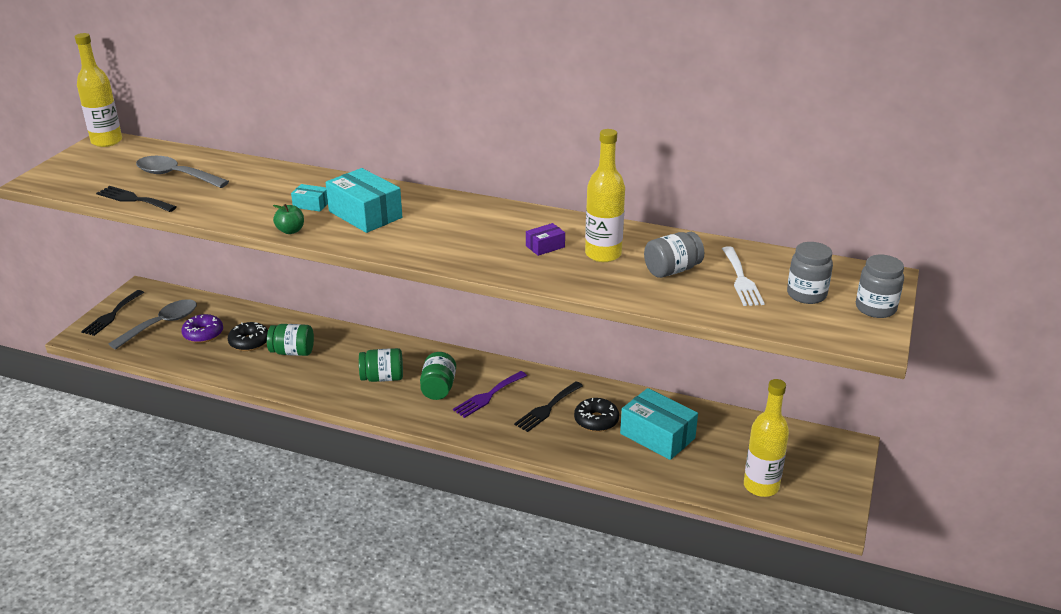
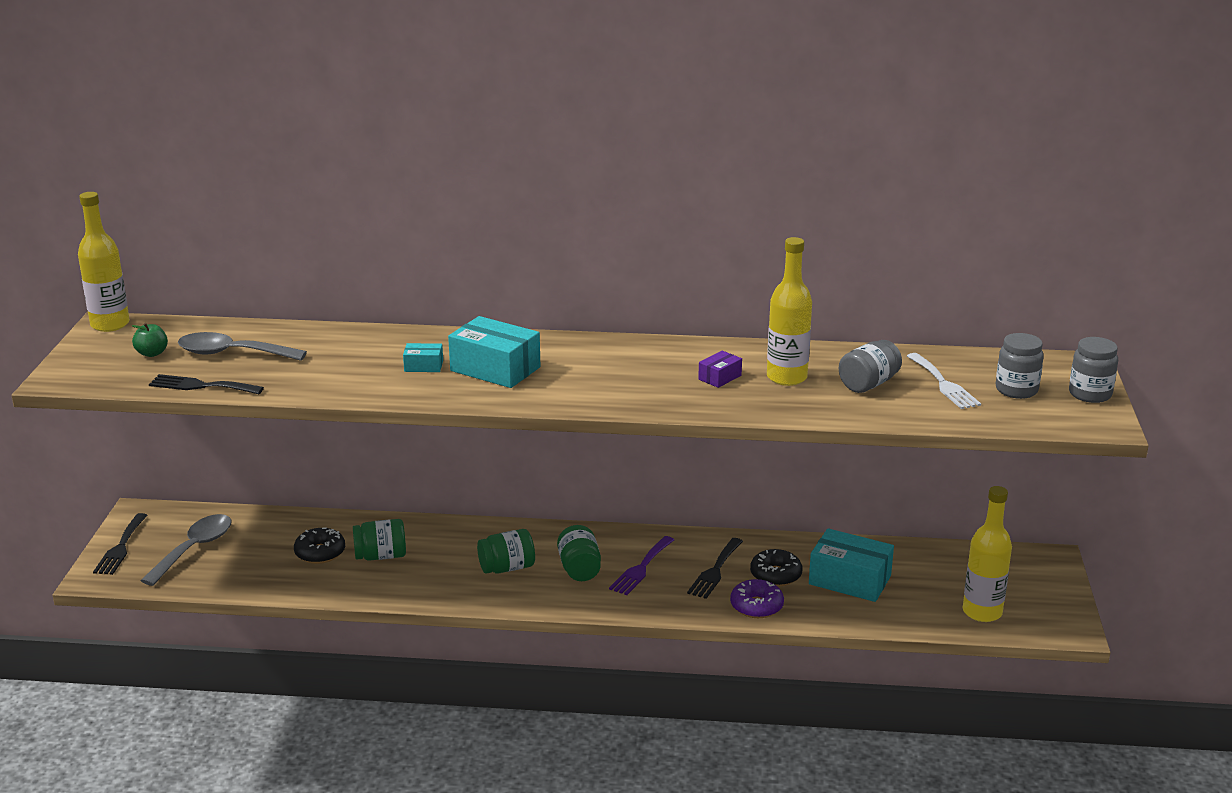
camera: 15 degrees left, 5 degrees down
purple donut [181,314,223,343] -> purple donut moved to [730,579,784,618]
green apple [273,204,304,234] -> green apple moved to [132,323,168,357]

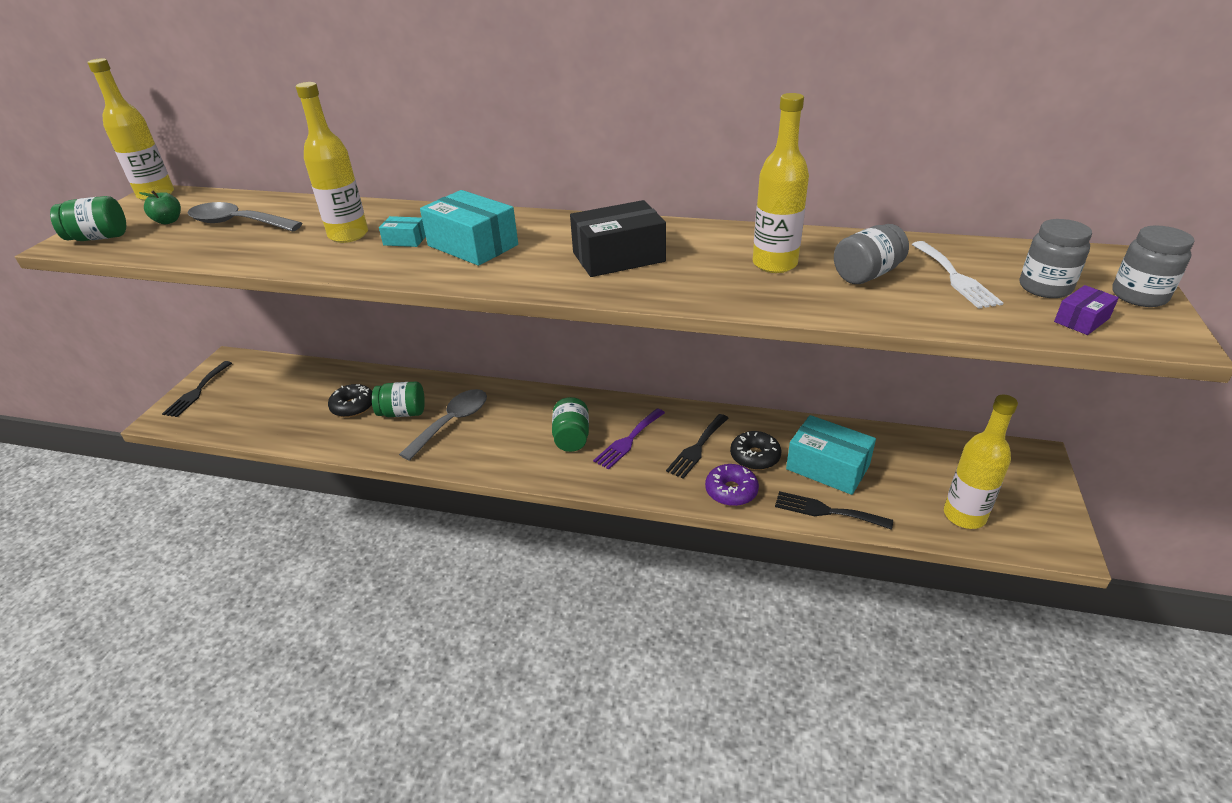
camera: 10 degrees right, 10 degrees up
grey spoon [140,514,232,586] -> grey spoon moved to [399,389,487,461]
black fork [149,374,264,394] -> black fork moved to [775,491,893,530]
green jar [477,529,535,574] -> green jar moved to [50,196,126,241]
purple box [698,351,742,388] -> purple box moved to [1054,285,1119,335]
none -> yellow bottle [296,82,368,243]
none -> black box [570,200,666,277]

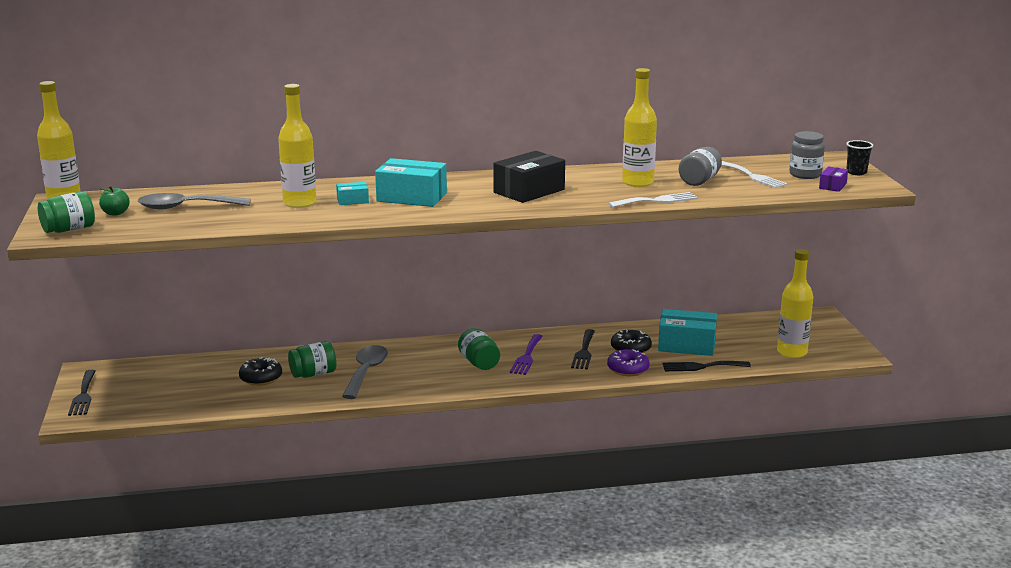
camera: 25 degrees left, 15 degrees down
grey jar [1112,225,1195,307] -> black cup [846,140,873,175]
none -> white fork [608,192,698,208]

